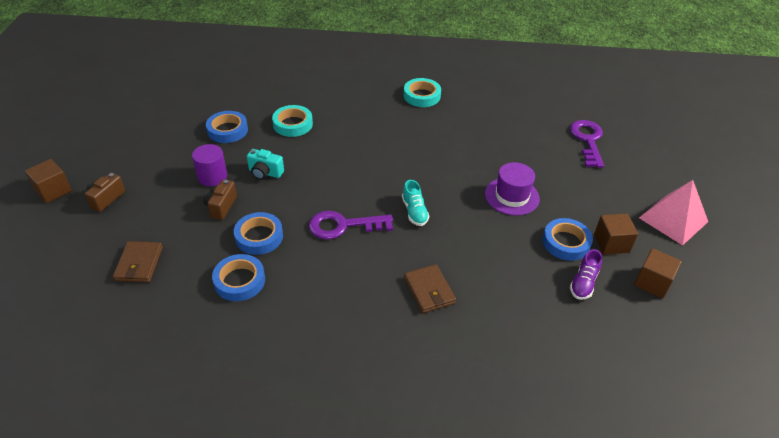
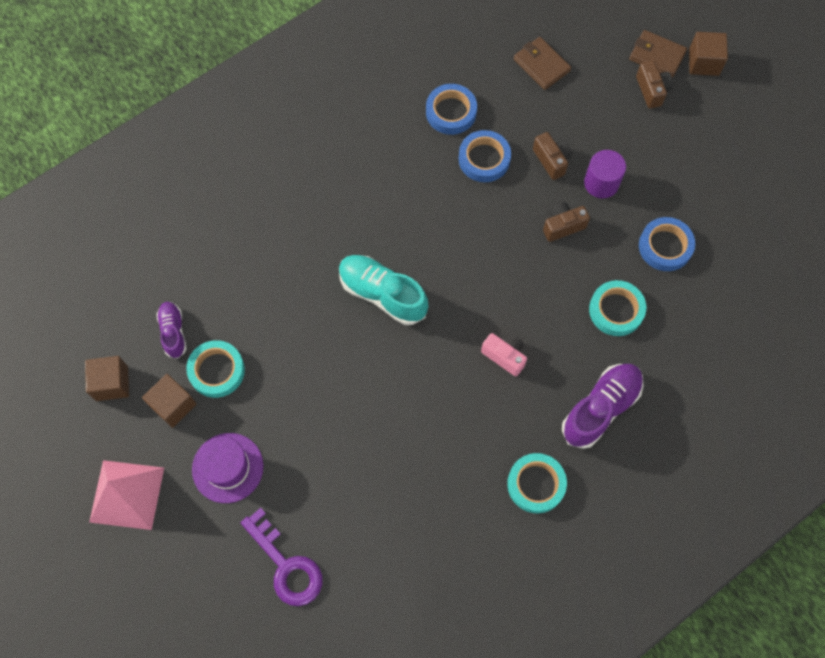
camera: 140 degrees right, 25 degrees up
turquoise camera [247,149,284,180] -> brown camera [543,202,590,242]
purple key [309,211,393,240] -> none
turquoise shoe [402,180,429,226] -> turquoise shoe [339,255,428,325], size x1.71
brown wallet [404,264,456,313] -> brown wallet moved to [629,30,687,78]
purple hat [485,162,540,216] -> purple hat moved to [192,433,263,503]
blue tape [543,218,593,261] -> turquoise tape [186,340,245,398]
none -> pink camera [481,333,527,376]
none -> purple shoe [562,364,644,449]

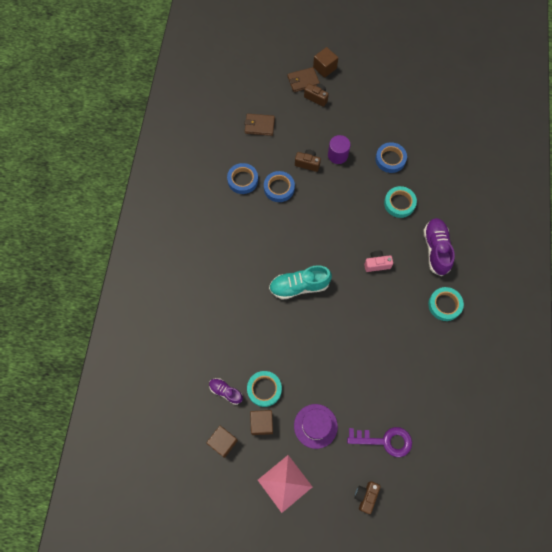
camera: 45 degrees left, 0 degrees up
brown camera [543,202,590,242] -> brown camera moved to [354,481,381,514]

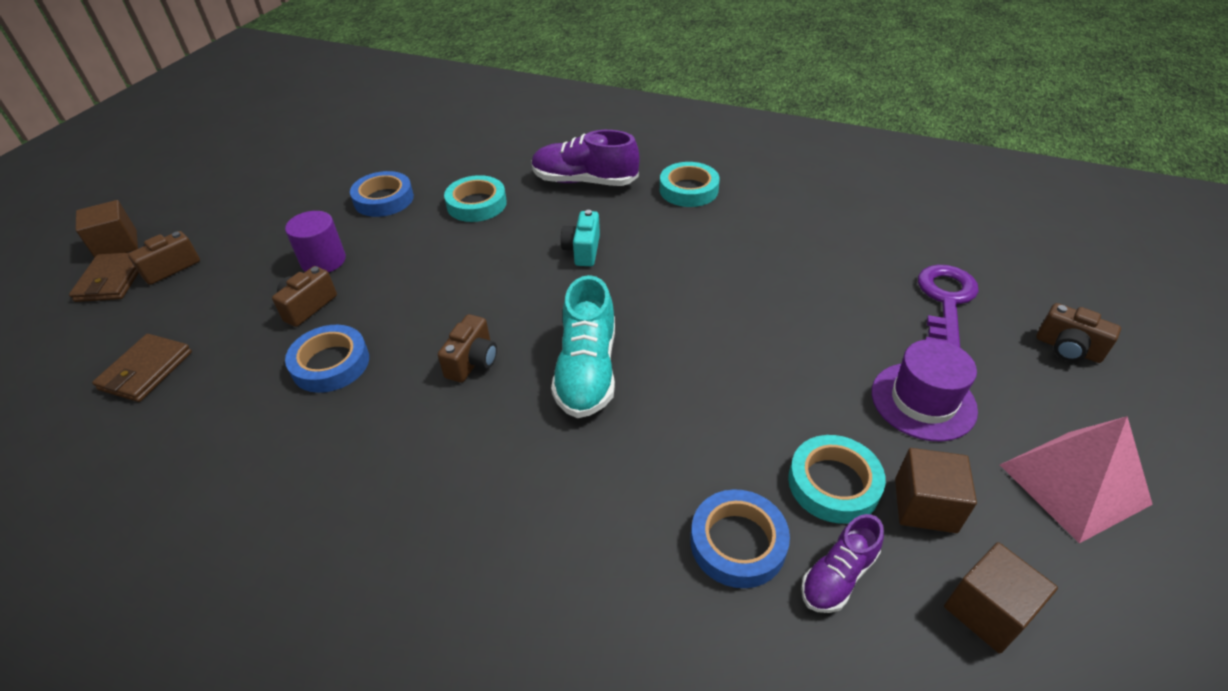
camera: 75 degrees left, 25 degrees down
blue tape [227,163,258,194] -> blue tape moved to [690,489,790,588]
pink camera [364,251,393,272] -> turquoise camera [561,210,600,266]
none -> brown camera [438,314,497,383]

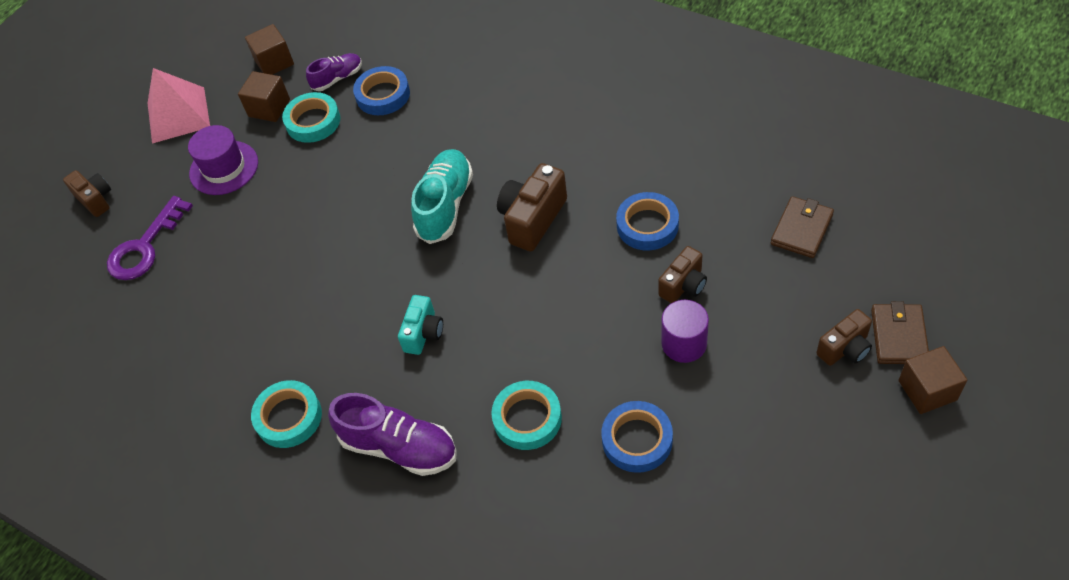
camera: 165 degrees left, 10 degrees up
brown camera [438,314,497,383] -> brown camera [497,163,567,251], size x1.58

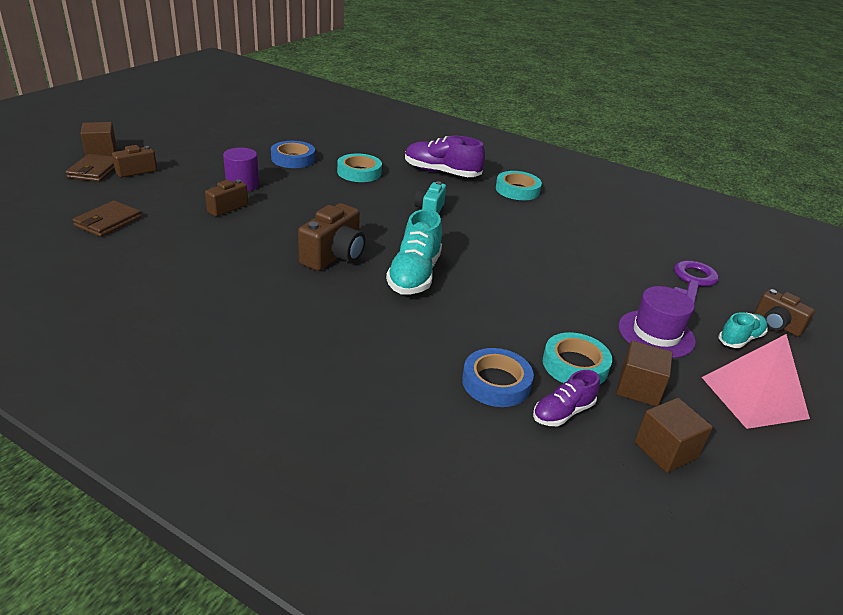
camera: 170 degrees right, 20 degrees down
blue tape [616,192,679,251] -> none
none -> turquoise shoe [719,312,768,348]

